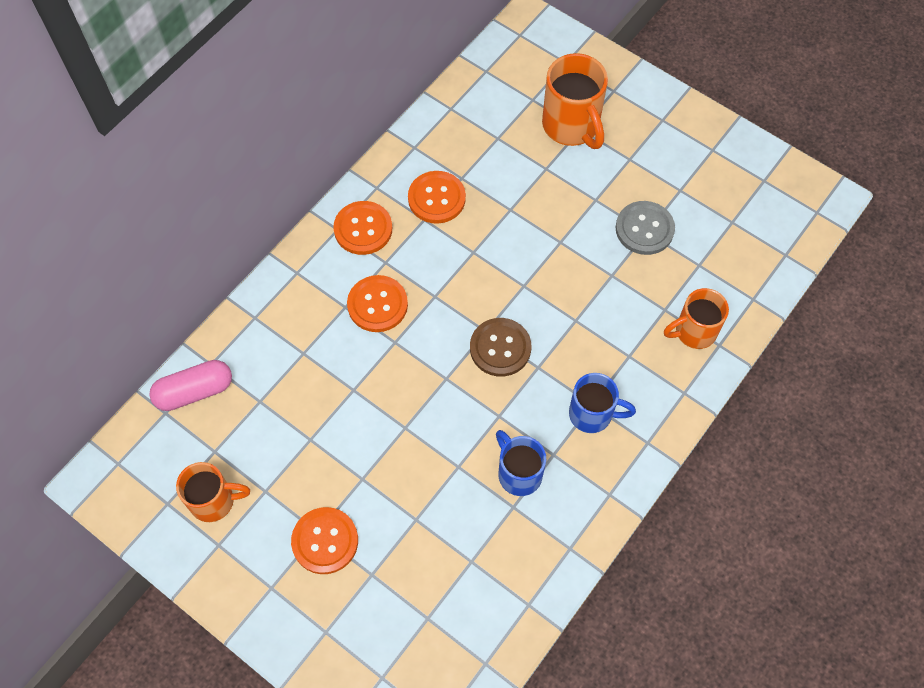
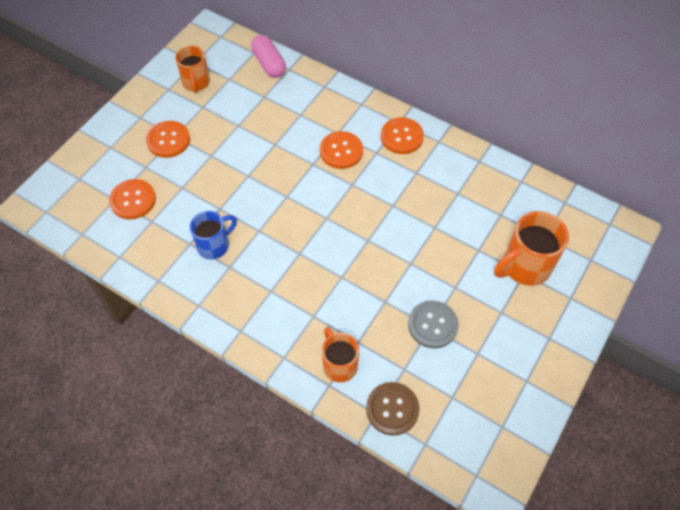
camera: 85 degrees right, 5 degrees down
orange button [408,171,466,224] -> orange button moved to [109,179,156,219]
brown button [470,318,531,377] -> brown button moved to [366,382,419,435]
blue mug [569,373,636,433] -> none

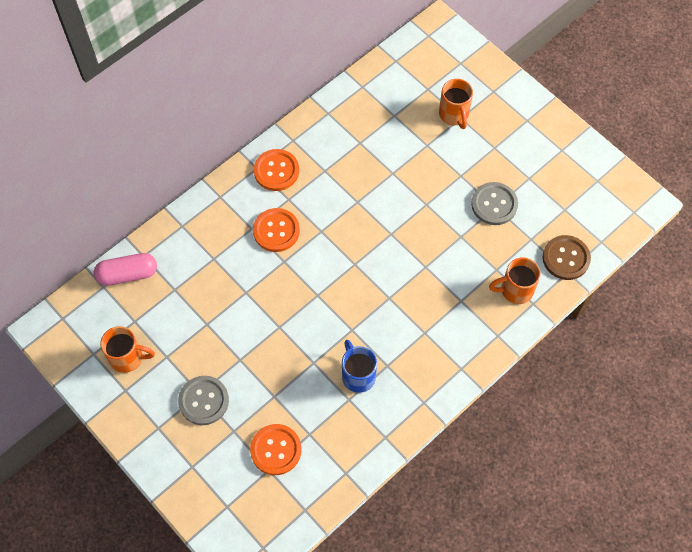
camera: 75 degrees left, 5 degrees up
orange button [146,121,190,158] -> grey button [178,376,229,425]
orange mug [494,211,569,286] -> orange mug [439,79,473,129], size x0.66

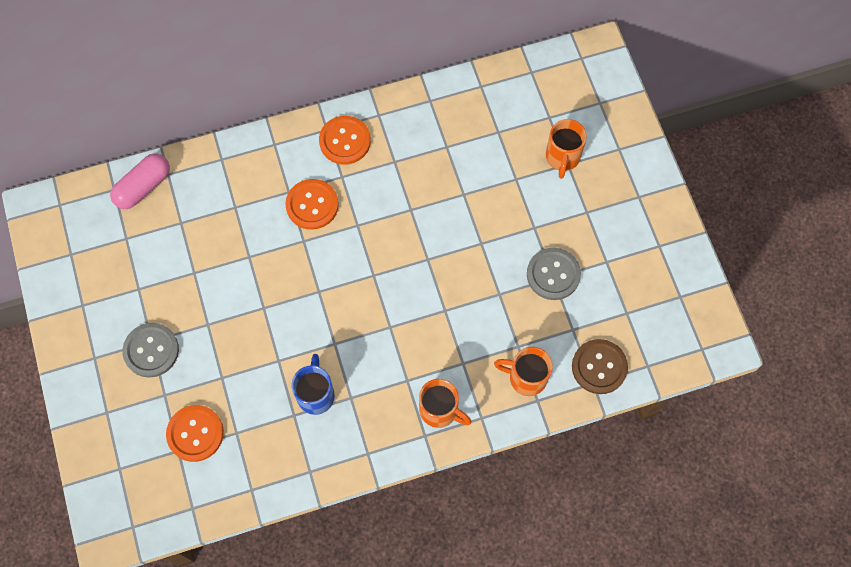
camera: 25 degrees right, 5 degrees up
pink capsule [94,253,157,286] -> pink capsule turned 60 degrees counterclockwise [110,153,170,209]
orange mug [100,326,155,373] -> orange mug moved to [419,379,472,428]

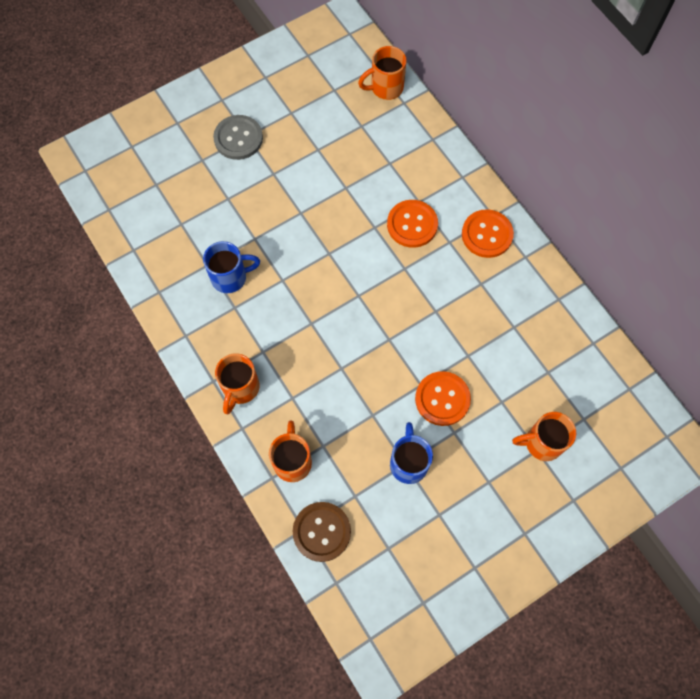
camera: 75 degrees right, 0 degrees up
pink capsule [110,153,170,209] -> orange mug [358,46,406,100]
orange button [166,405,224,462] -> orange button moved to [415,371,471,426]
grey button [527,248,581,300] -> blue mug [390,422,433,484]

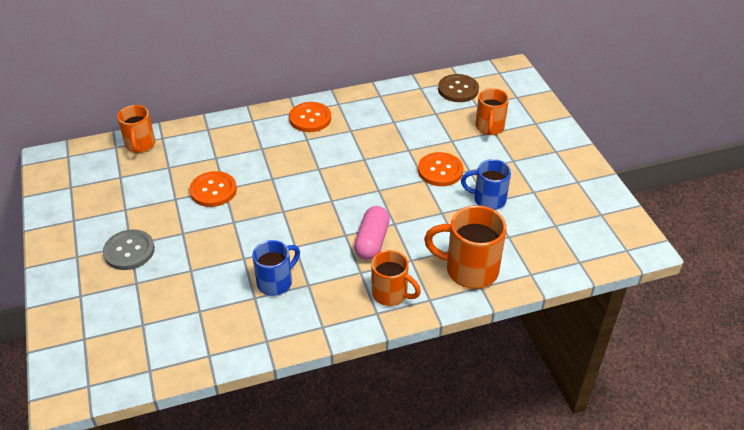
camera: 75 degrees left, 25 degrees down
blue mug [203,241,260,293] -> blue mug turned 45 degrees clockwise [252,240,300,296]
orange mug [269,421,312,482] -> orange mug [424,205,507,289], size x1.50
brown button [293,502,351,562] -> brown button moved to [438,74,479,102]
orange button [387,200,438,248] -> orange button moved to [190,171,237,207]
none -> pink capsule [354,206,390,260]

